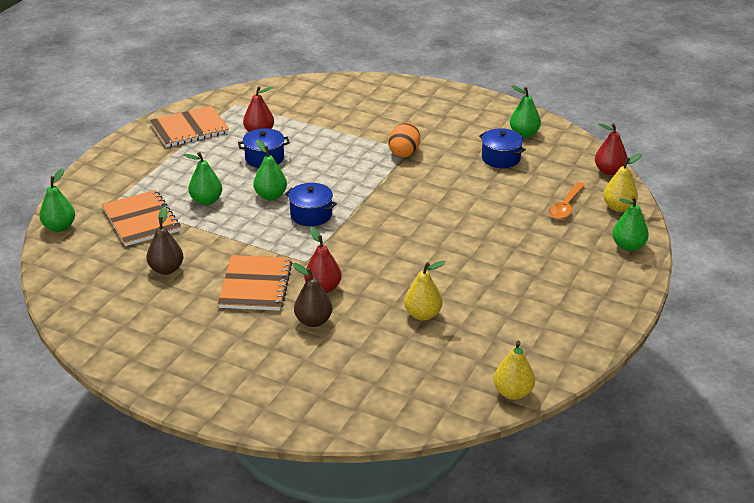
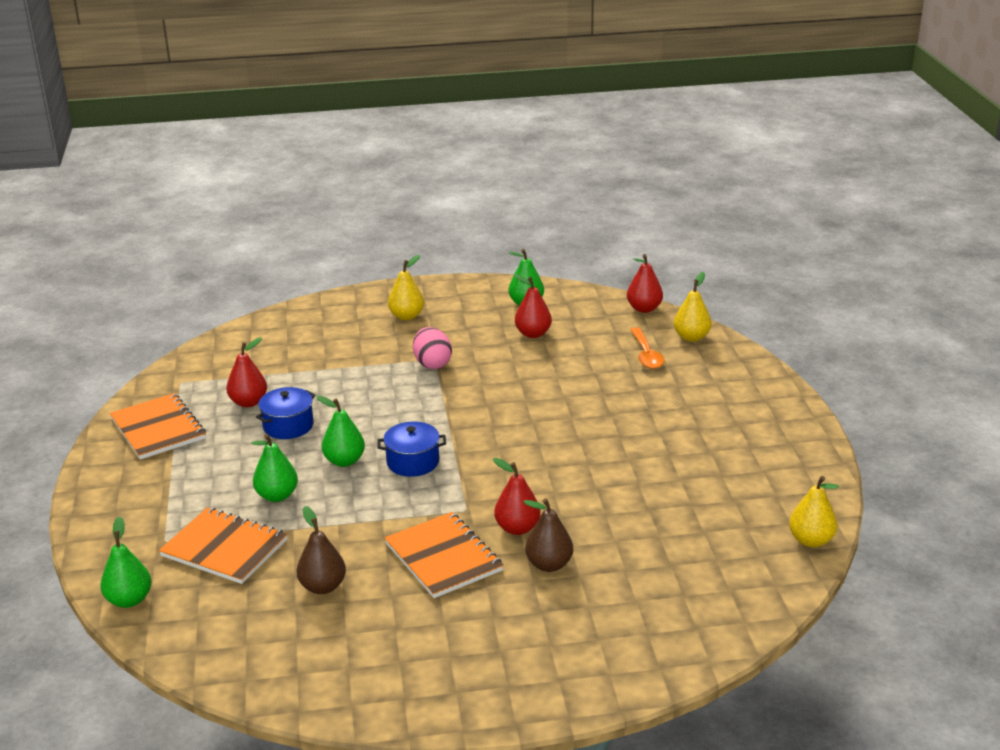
camera: 35 degrees left, 5 degrees down
orange notebook [150,106,229,147] -> orange notebook turned 60 degrees counterclockwise [110,393,206,459]
orange egg [388,122,420,158] -> pink egg [413,327,452,369]
yellow pear [404,261,446,321] -> yellow pear moved to [388,255,424,320]
blue pot [479,128,526,168] -> red pear [513,274,552,338]
green pear [612,196,649,251] -> none

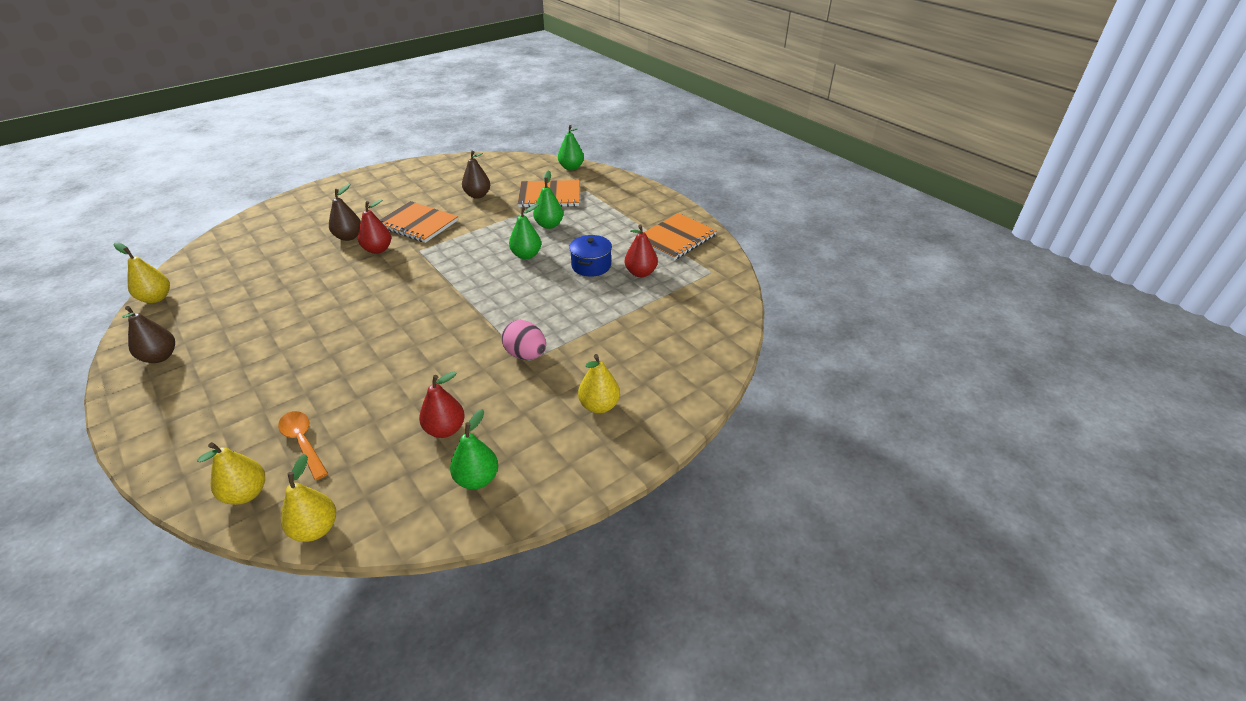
camera: 150 degrees right, 10 degrees up
orange notebook [110,393,206,459] -> orange notebook turned 75 degrees counterclockwise [635,213,717,260]
blue pot [377,422,446,477] -> none
red pear [627,254,663,313] -> yellow pear [281,454,336,542]
none -> brown pear [122,306,175,363]

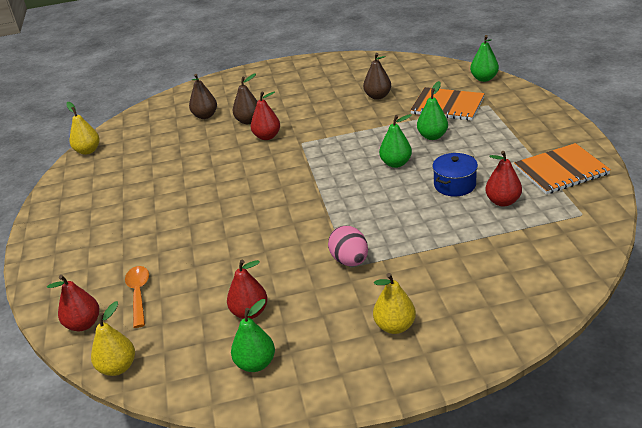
camera: 30 degrees right, 5 degrees down
brown pear [122,306,175,363] -> brown pear moved to [189,74,217,119]
yellow pear [197,442,265,505] -> red pear [47,275,99,331]
orange notebook [380,201,458,243] -> none

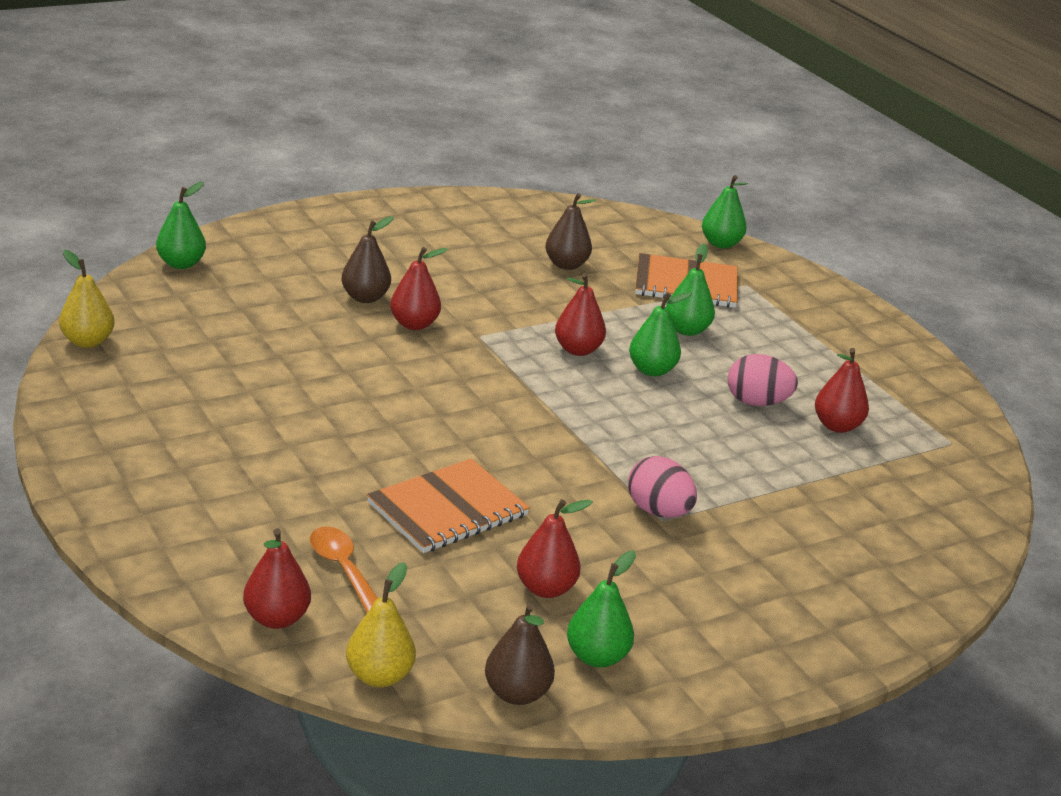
camera: 25 degrees left, 5 degrees down
brown pear [189,74,217,119] -> brown pear moved to [485,603,555,705]
yellow pear [373,273,416,334] -> none
blue pot [432,153,478,196] -> pink egg [728,354,798,406]
orange notebook [514,143,611,194] -> orange notebook moved to [367,459,530,553]
none -> green pear [156,182,206,269]
none -> red pear [555,273,606,356]

